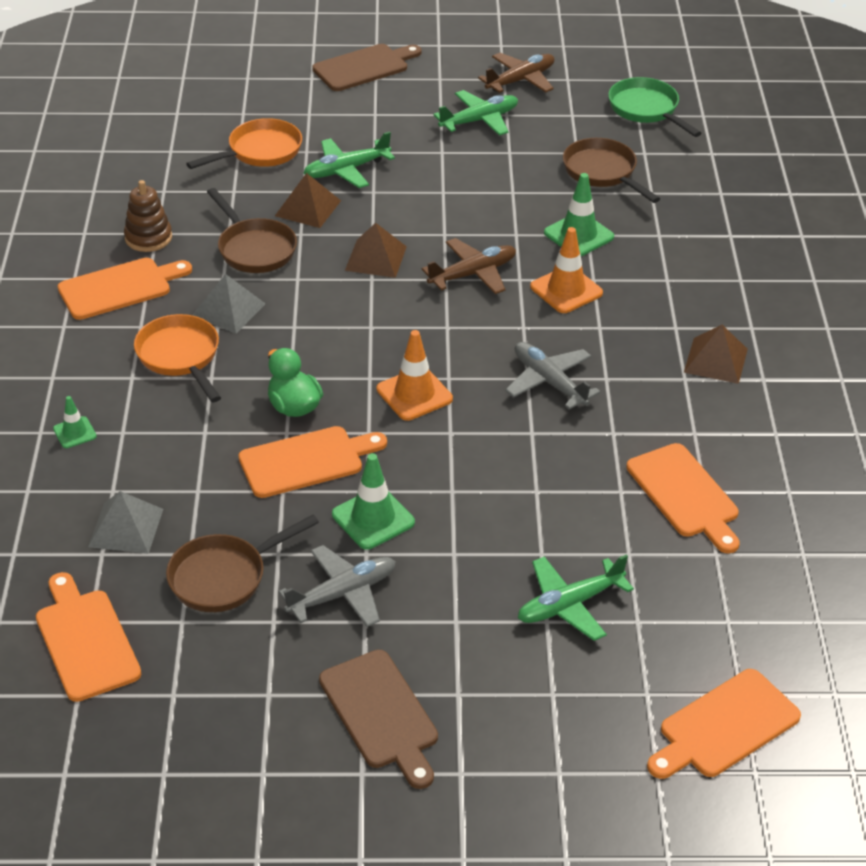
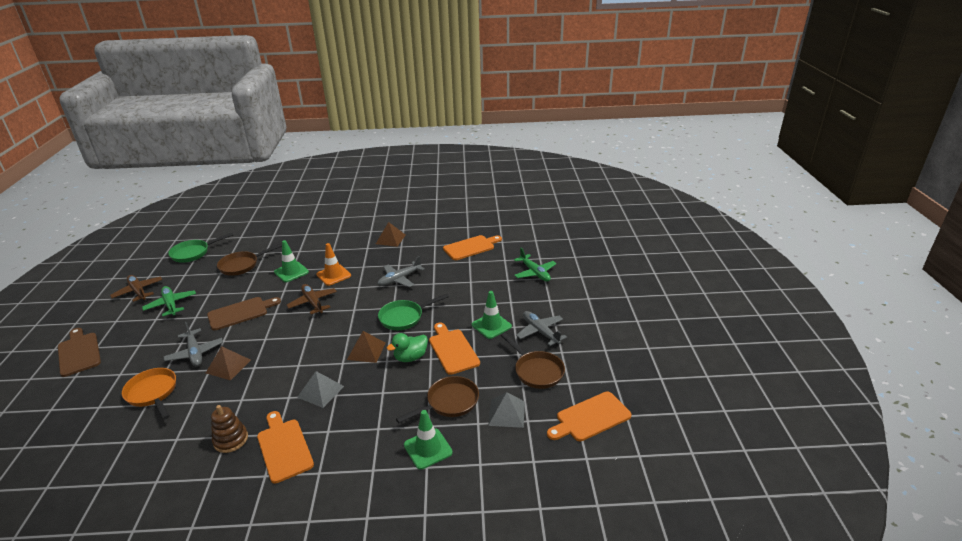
camera: 90 degrees left, 10 degrees down
green traffic cone [53,396,97,448] -> green traffic cone [404,410,453,470], size x1.74
orange pan [134,314,221,402] -> none
brown pan [207,188,297,273] -> brown pan moved to [396,376,479,423]
green plane [304,132,395,188] -> grey plane [164,322,223,366]
brown cutting board [319,650,438,789] -> brown cutting board moved to [207,297,281,330]
brown pyramid [345,223,407,278] -> brown pyramid moved to [347,331,385,363]
orange traffic cone [377,330,453,421] -> green pan [378,294,449,330]
orange cutting board [647,669,801,779] -> none

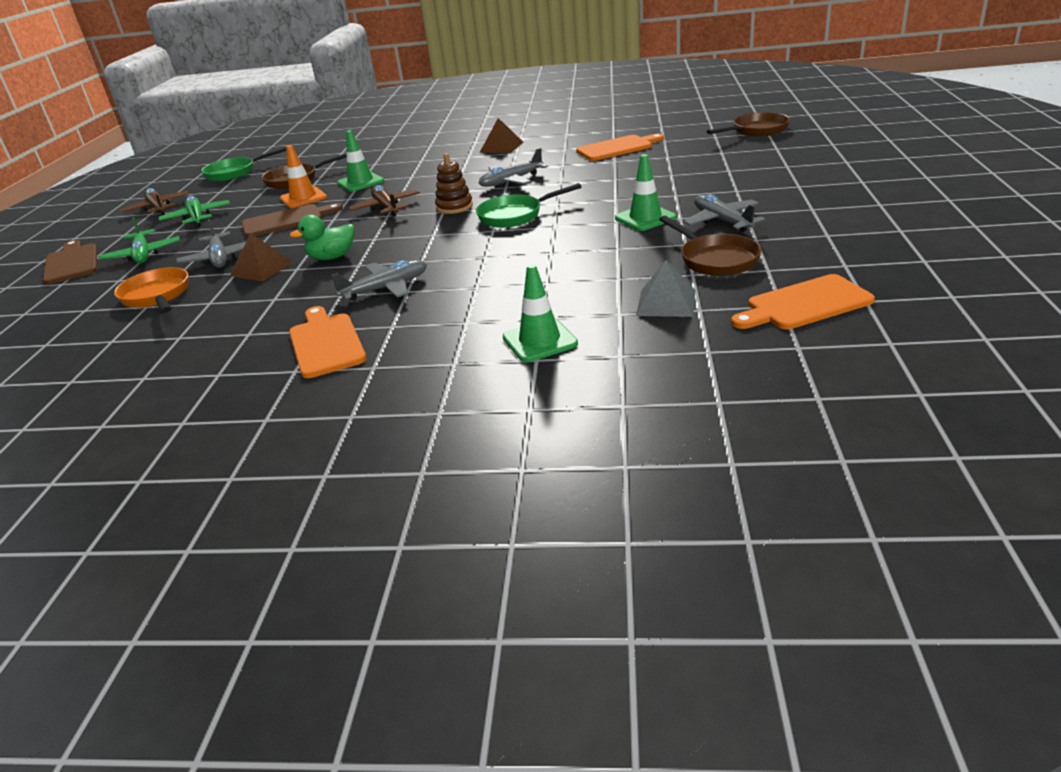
camera: 10 degrees right, 0 degrees up
brown stacking toy [211,405,248,453] -> brown stacking toy moved to [435,153,473,214]
grey pyramid [297,371,344,408] -> grey plane [331,260,427,300]
orange traffic cone [316,243,351,286] -> orange traffic cone moved to [280,145,327,208]
brown pyramid [347,331,385,363] -> none
green duck [387,333,428,362] -> green duck moved to [290,215,354,260]
brown pan [396,376,479,423] -> brown pan moved to [707,112,790,137]
orange cutting board [429,323,480,375] -> none
green plane [514,248,557,282] -> green plane moved to [100,217,180,263]

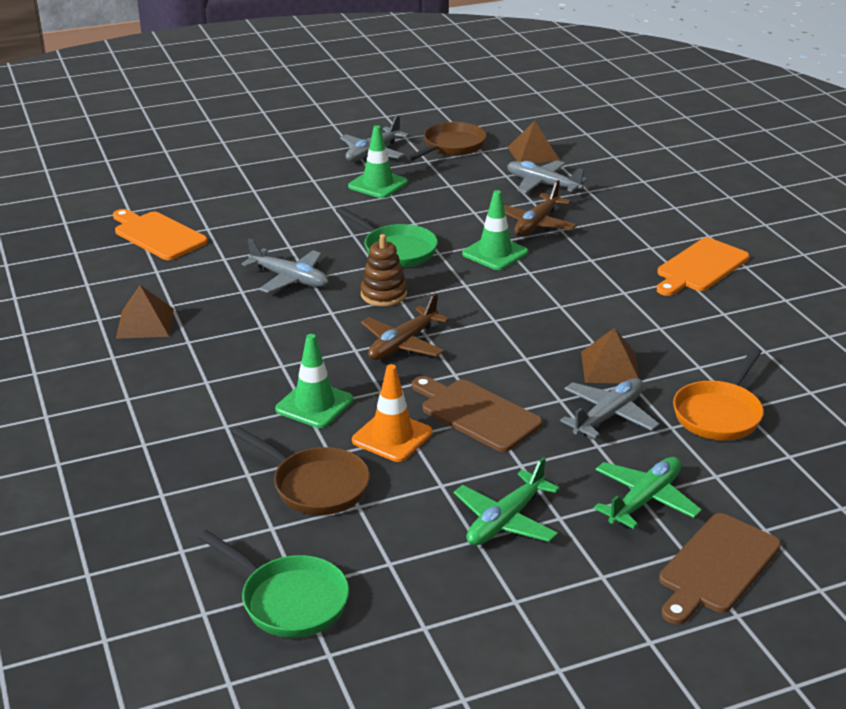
camera: 120 degrees left, 0 degrees up
brown plane [121,188,190,215] -> brown plane moved to [504,180,577,236]
green duck [290,215,354,260] -> none
grey plane [331,260,427,300] -> grey plane moved to [507,160,587,193]
green traffic cone [503,264,578,362] -> green traffic cone moved to [462,190,528,270]
grey pyramid [636,260,696,317] -> brown pyramid [507,121,559,163]
brown pan [707,112,790,137] -> none
orange cutting board [731,274,875,329] -> none

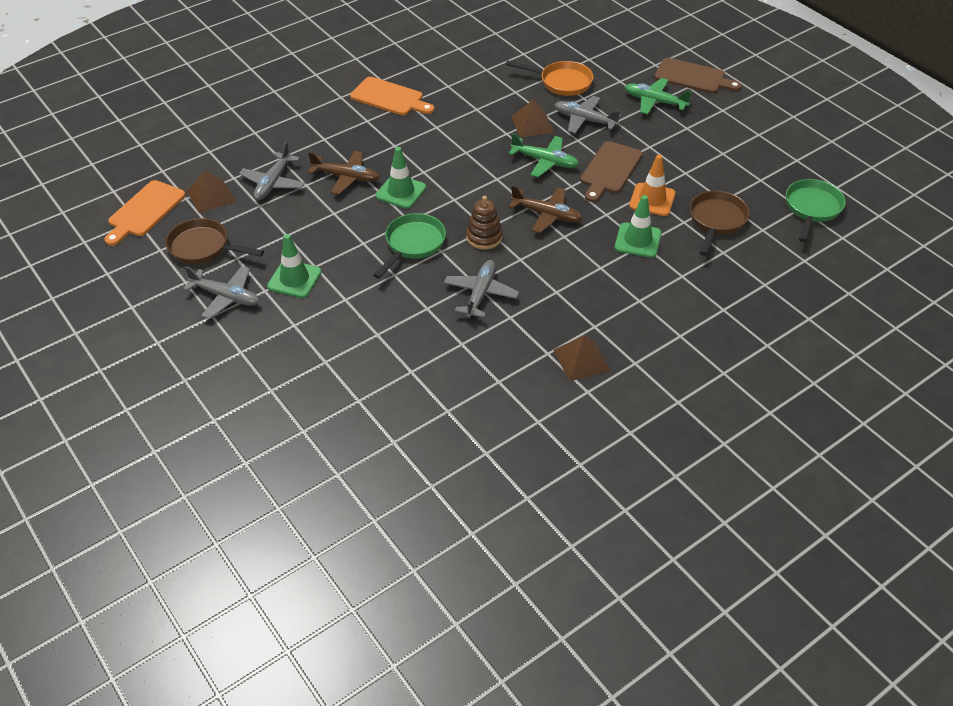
camera: 105 degrees left, 15 degrees up
orange cutting board [113,209,208,260] -> orange cutting board moved to [104,180,186,246]
green plane [454,457,560,546] -> green plane moved to [509,133,579,177]

